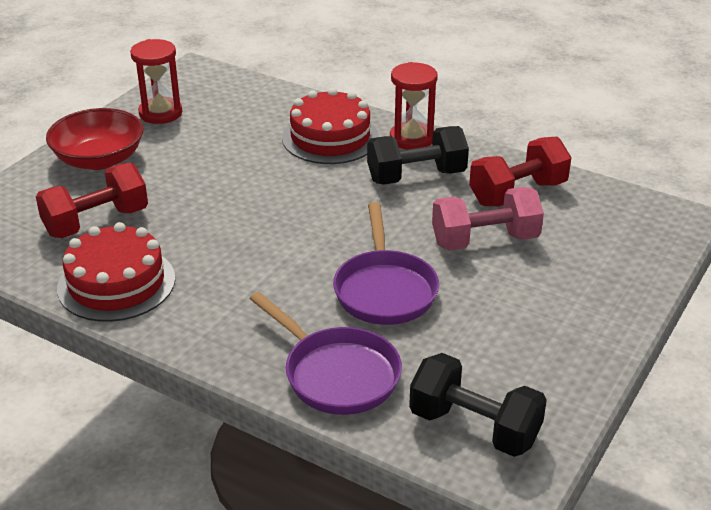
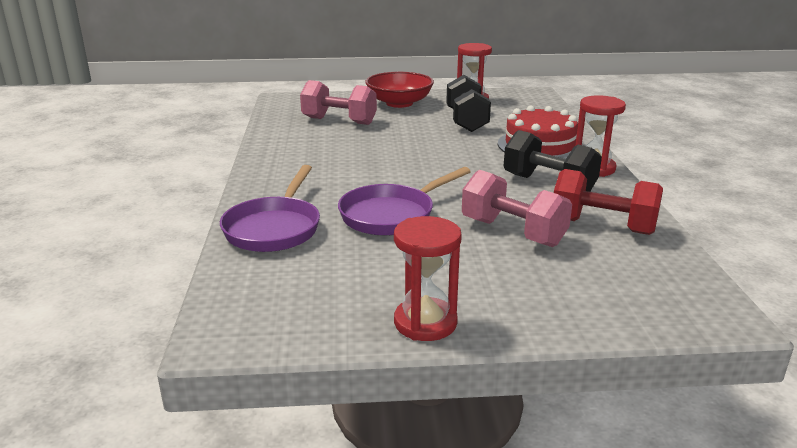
camera: 55 degrees right, 10 degrees down
red dumbbell [36,163,148,238] -> pink dumbbell [300,80,377,125]
red cake [57,222,175,322] -> none
black dumbbell [409,353,547,457] -> black dumbbell moved to [446,75,491,132]
none -> red hourglass [394,216,462,341]

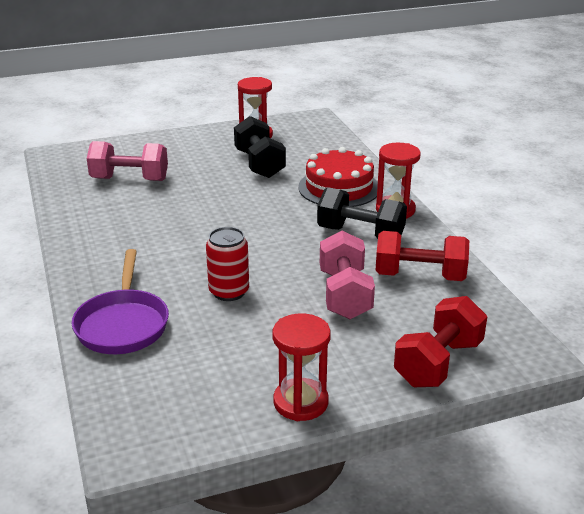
camera: 15 degrees left, 5 degrees up
purple pan [338,167,471,236] -> red can [206,227,249,301]
red bowl [365,72,434,108] -> none
pink dumbbell [462,170,572,247] -> pink dumbbell turned 60 degrees clockwise [320,231,375,319]
none -> red dumbbell [394,296,487,387]

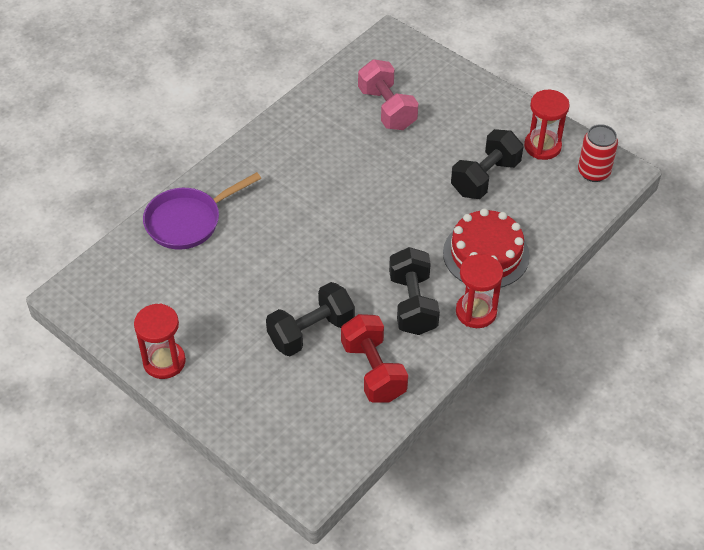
camera: 60 degrees right, 20 degrees up
red can [206,227,249,301] -> red can moved to [578,124,618,182]
pink dumbbell [320,231,375,319] -> black dumbbell [266,282,355,356]
red dumbbell [394,296,487,387] -> none

